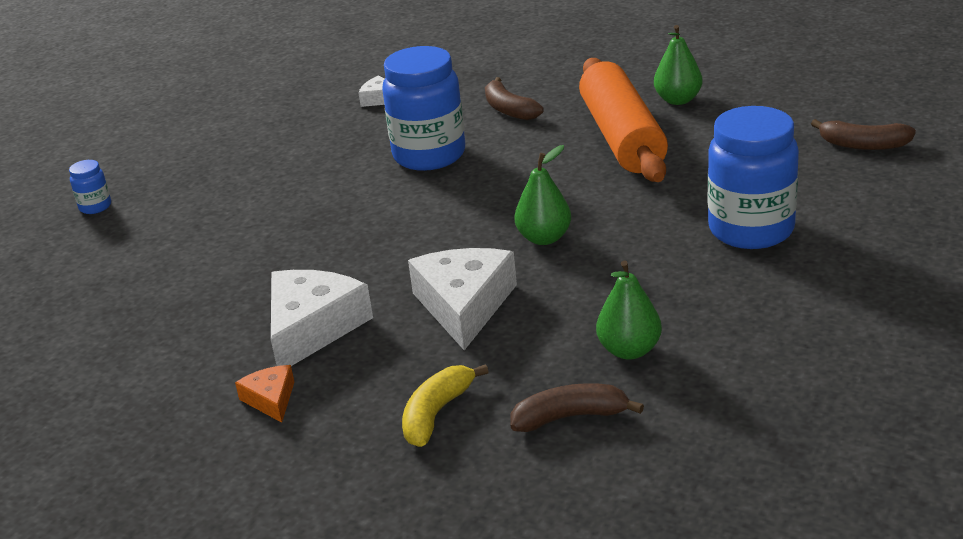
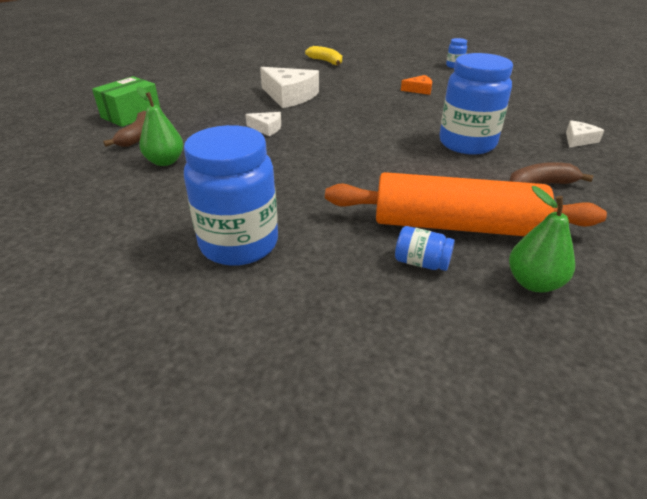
camera: 105 degrees right, 5 degrees up
orange cheese [235,365,294,423] -> orange cheese moved to [401,75,432,95]
yellow banana [402,364,489,447] -> yellow banana moved to [305,46,342,65]
white cheese [408,248,517,350] -> white cheese [245,112,281,136], size x0.50
green pear [514,145,571,245] -> none
brown banana [811,119,916,150] -> none
none -> green box [92,76,160,127]
none -> blue jar [395,226,455,271]

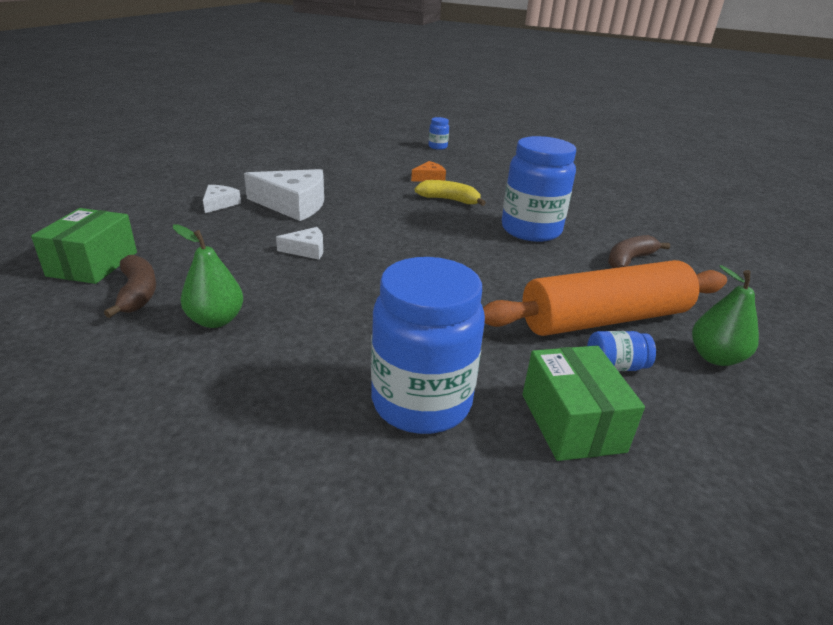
camera: 30 degrees left, 5 degrees down
yellow banana [305,46,342,65] -> yellow banana moved to [415,180,486,206]
white cheese [566,121,604,148] -> white cheese moved to [203,185,241,213]
none -> green box [522,346,645,461]

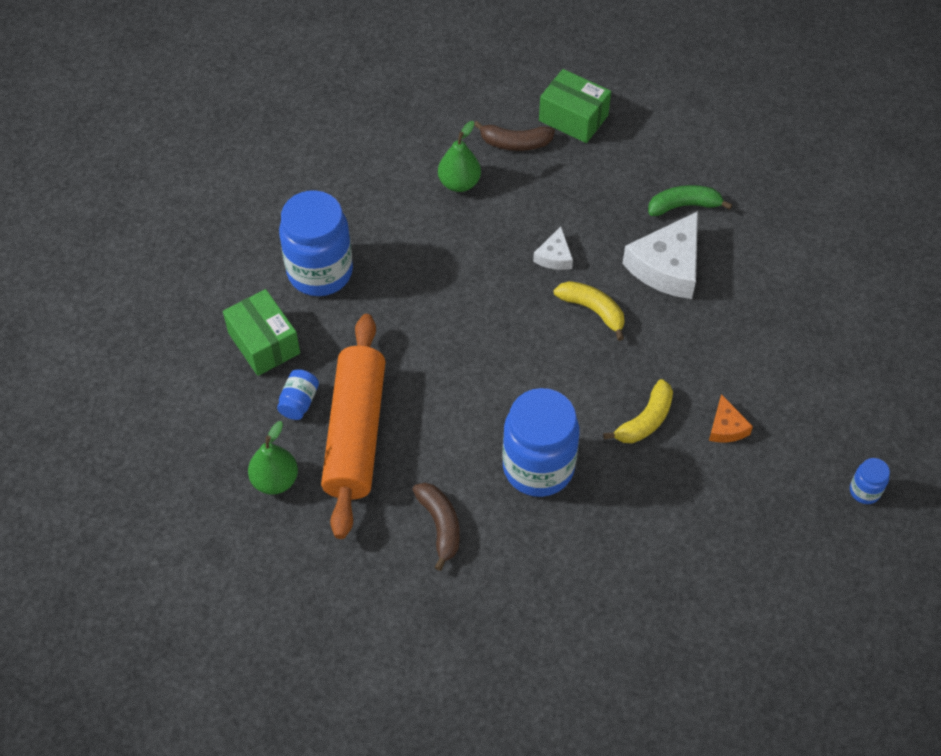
camera: 115 degrees right, 25 degrees up
white cheese [203,185,241,213] -> green banana [648,185,732,216]
green box [522,346,645,461] -> green box turned 45 degrees clockwise [223,289,300,376]
none -> yellow banana [554,281,625,341]

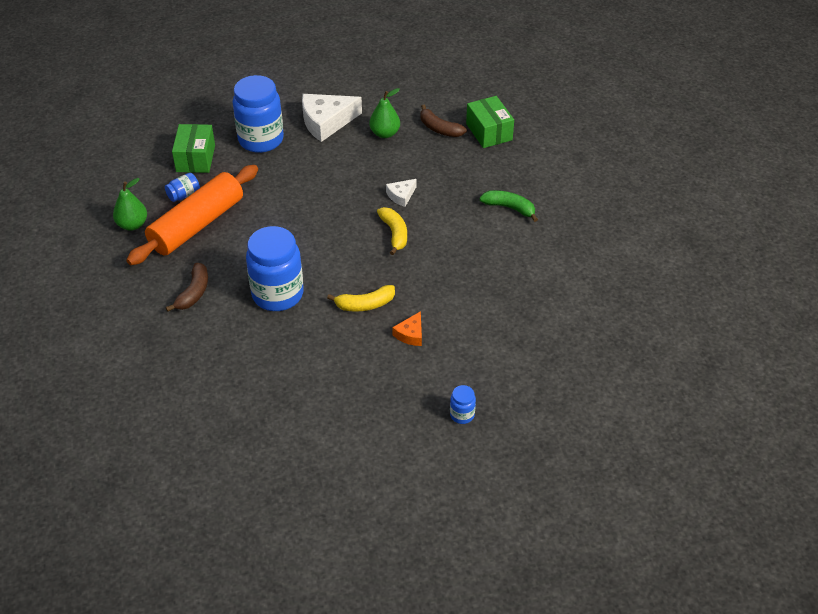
camera: 35 degrees right, 10 degrees down
white cheese [623,211,698,299] -> white cheese moved to [302,94,362,142]

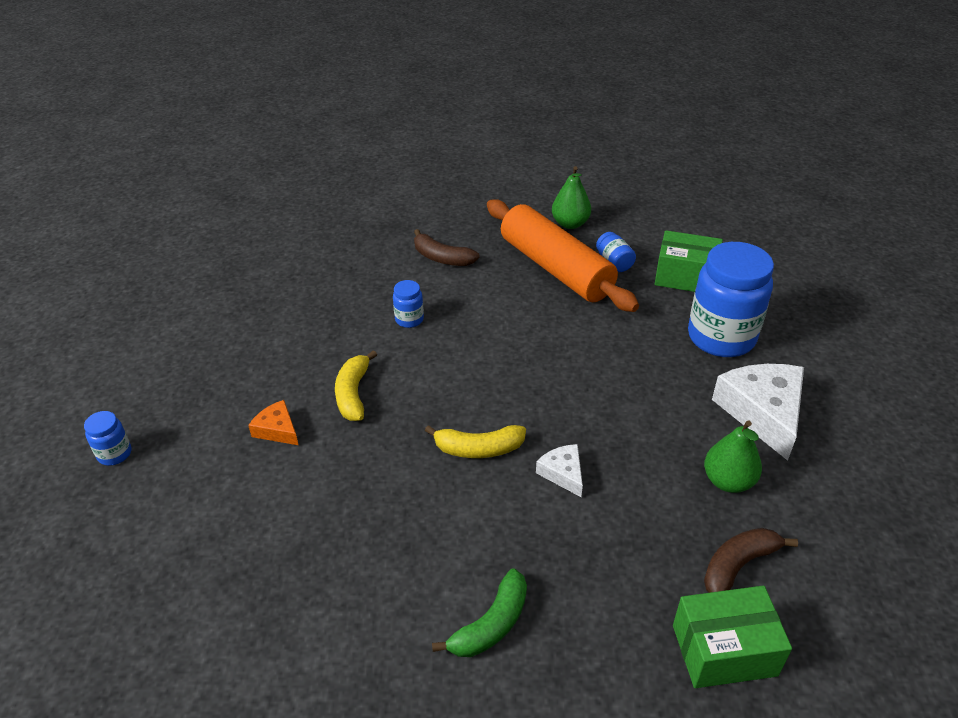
camera: 105 degrees right, 5 degrees down
blue jar [246,226,304,311] -> blue jar [393,280,424,328], size x0.44

